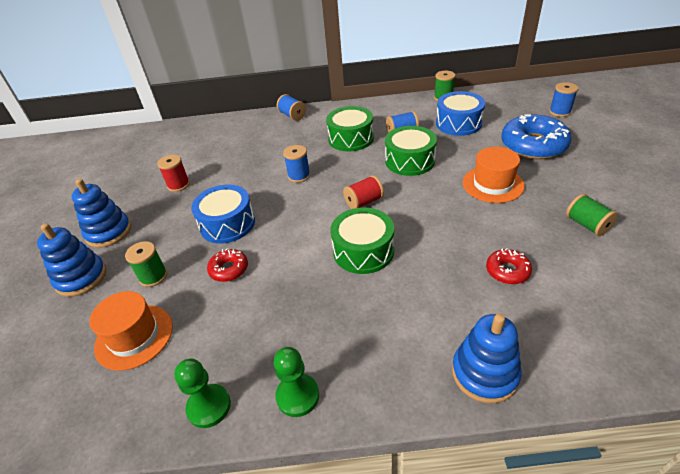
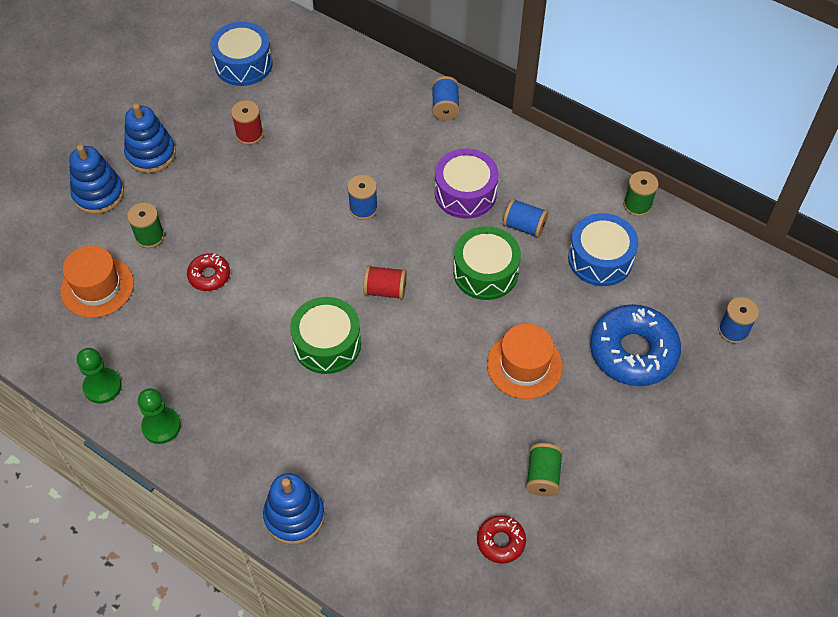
camera: 35 degrees right, 15 degrees up
blue drum [191,185,255,244] -> blue drum moved to [210,22,273,86]
green drum [326,106,374,152] -> purple drum [435,148,499,219]
red donut [486,248,532,284] -> red donut moved to [477,515,526,564]

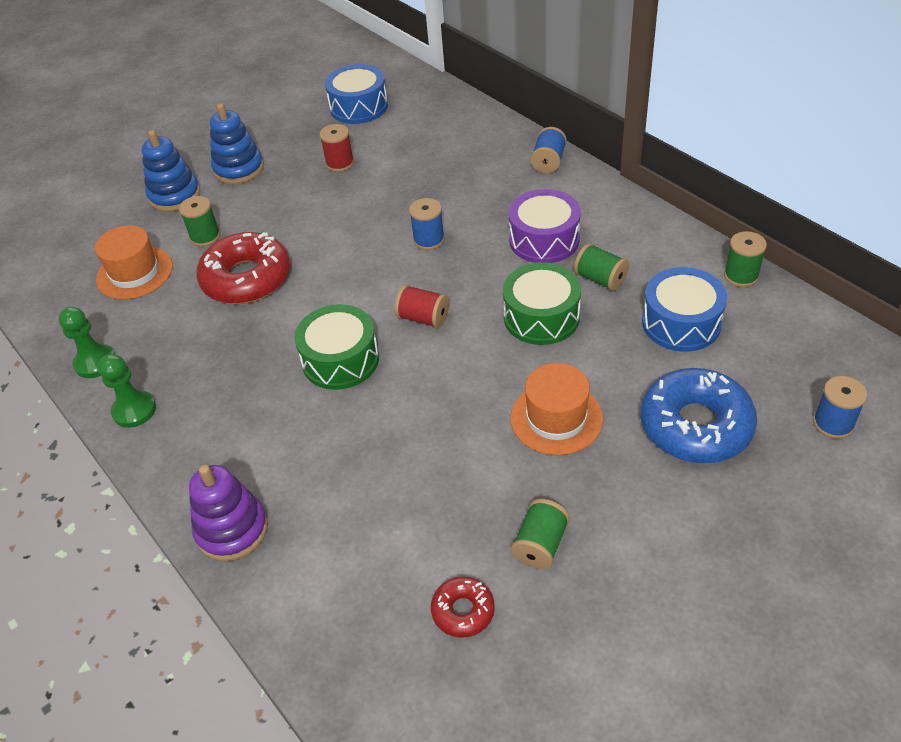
camera: 20 degrees right, 10 degrees down
red donut [187,253,230,291] -> red donut [196,232,290,304], size x2.00
blue stacking toy [263,473,325,545] -> purple stacking toy [189,465,268,561]
blue spool [503,198,548,238] -> green spool [574,243,629,291]

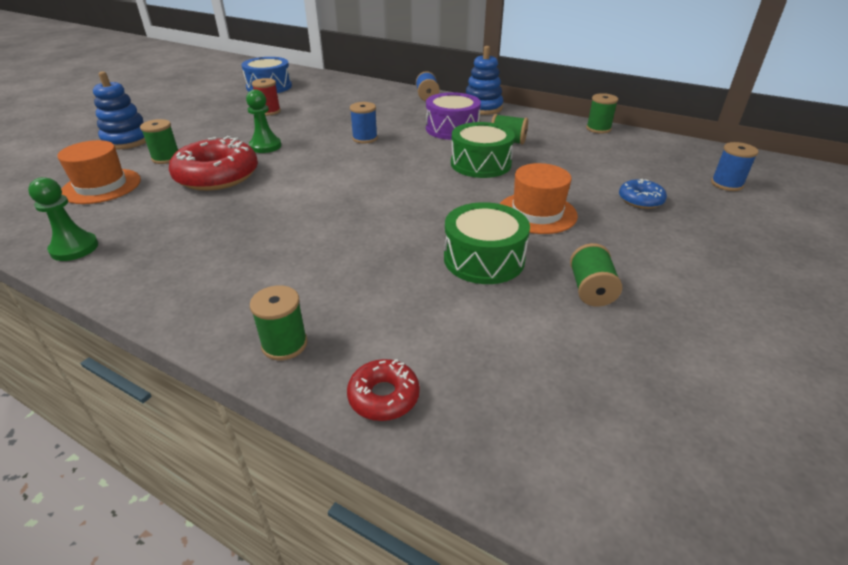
camera: 25 degrees left, 10 degrees down
green pawn [98,354,156,428] -> green pawn moved to [246,89,281,153]
purple stacking toy [189,465,268,561] -> green spool [250,285,307,360]
blue stacking toy [210,103,264,184] -> blue stacking toy moved to [466,46,503,115]
green drum [294,304,379,390] -> green drum moved to [444,202,530,284]
red spool [395,285,449,328] -> none
red donut [431,576,495,638] -> red donut moved to [347,359,420,421]
blue donut [641,368,757,463] -> blue donut [619,179,667,209], size x0.50
blue drum [642,267,727,352] -> none

